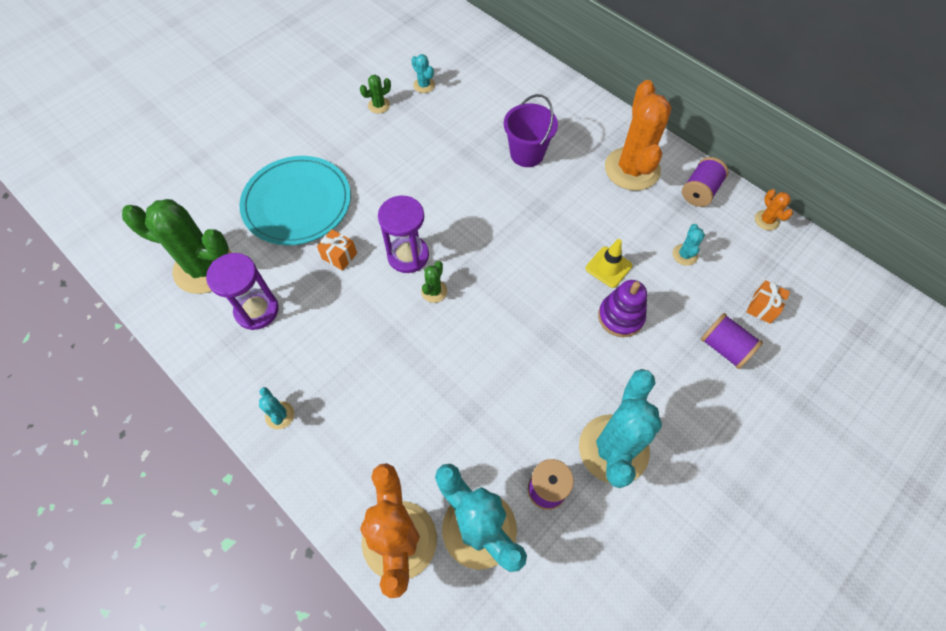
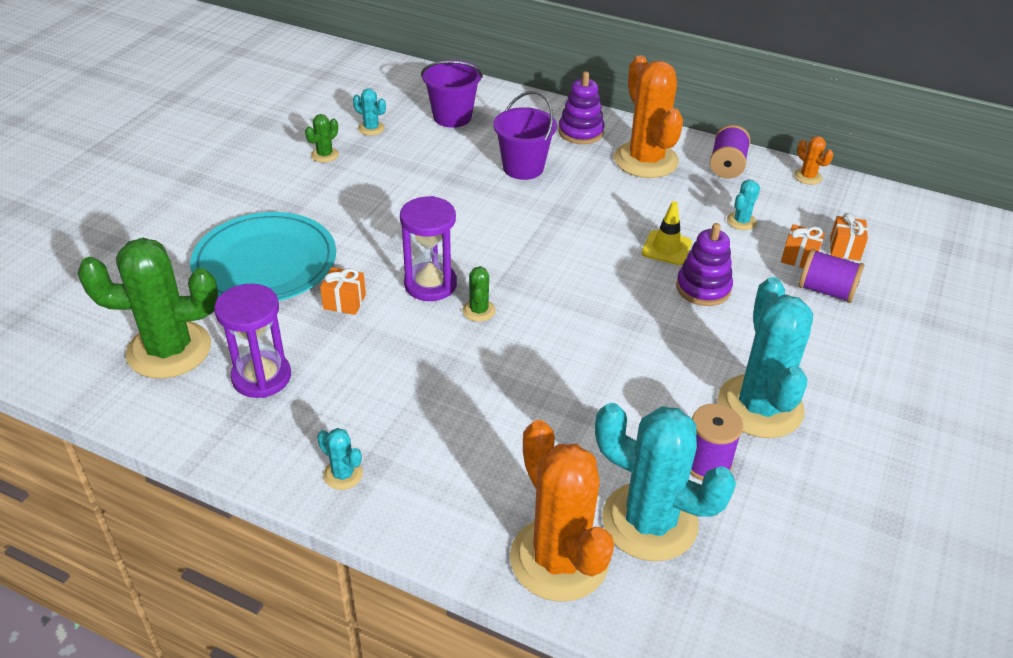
camera: 20 degrees left, 20 degrees down
turquoise cactus [672,224,705,266] -> turquoise cactus turned 45 degrees clockwise [727,179,760,230]
none -> purple bucket [421,60,483,128]
none -> purple stacking toy [558,72,604,144]
none -> orange gift [781,224,825,268]

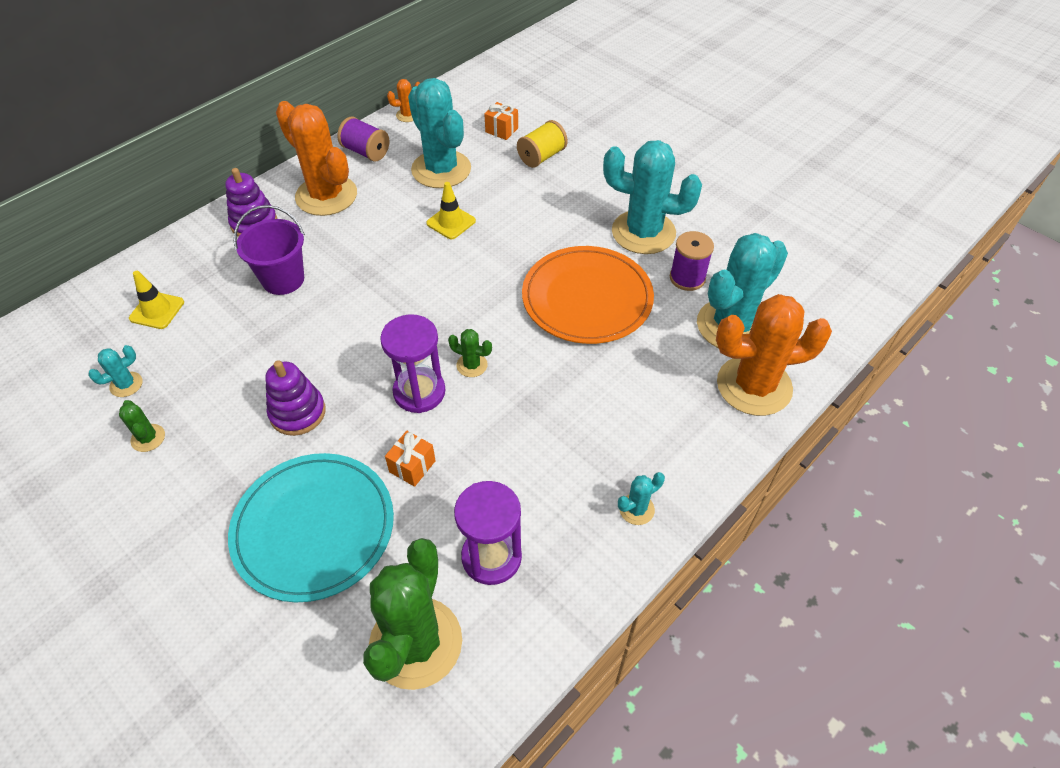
camera: 70 degrees left, 10 degrees up
purple bucket [421,60,483,128] -> yellow traffic cone [129,271,184,329]
orange cactus [614,56,683,178] -> orange cactus turned 45 degrees clockwise [276,101,357,216]
purple stacking toy [676,223,733,306] -> purple stacking toy moved to [265,360,326,436]
turquoise cactus [727,179,760,230] -> turquoise cactus [408,78,471,188], size x2.36
orange gift [781,224,825,268] -> none
purple spool [799,249,865,303] -> yellow spool [517,120,568,168]
none -> orange plate [522,246,654,344]

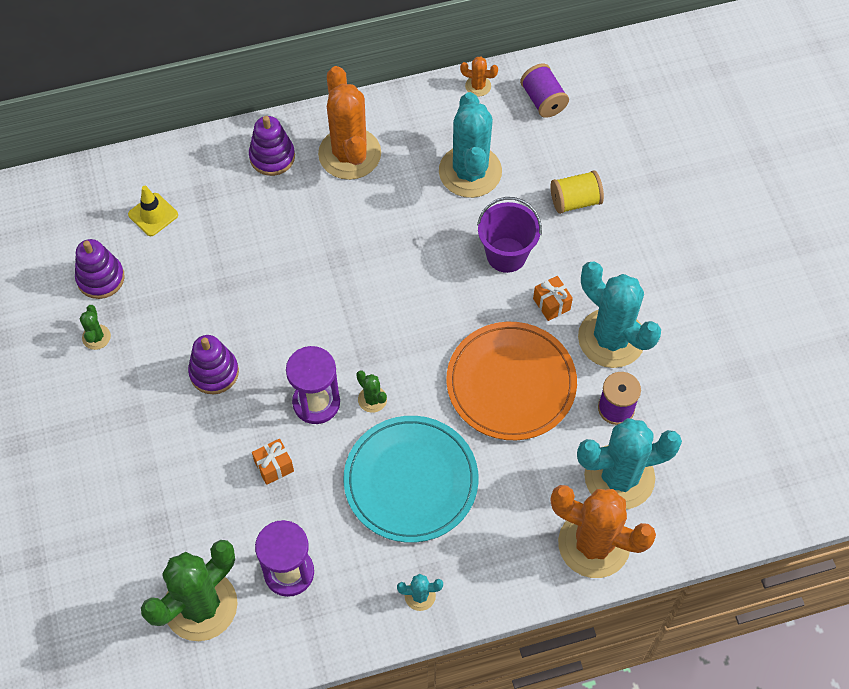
camera: 30 degrees right, 10 degrees up
turquoise cactus [88,345,142,397] -> purple stacking toy [75,239,125,299]
turquoise plate [228,453,394,603] -> turquoise plate moved to [343,416,479,543]
purple bucket [234,205,305,295] -> purple bucket moved to [477,197,542,273]
purple spool [337,117,390,162] -> purple spool moved to [520,63,569,118]
yellow traffic cone [426,182,476,239] -> none
orange gift [484,102,518,140] -> orange gift moved to [533,276,573,321]

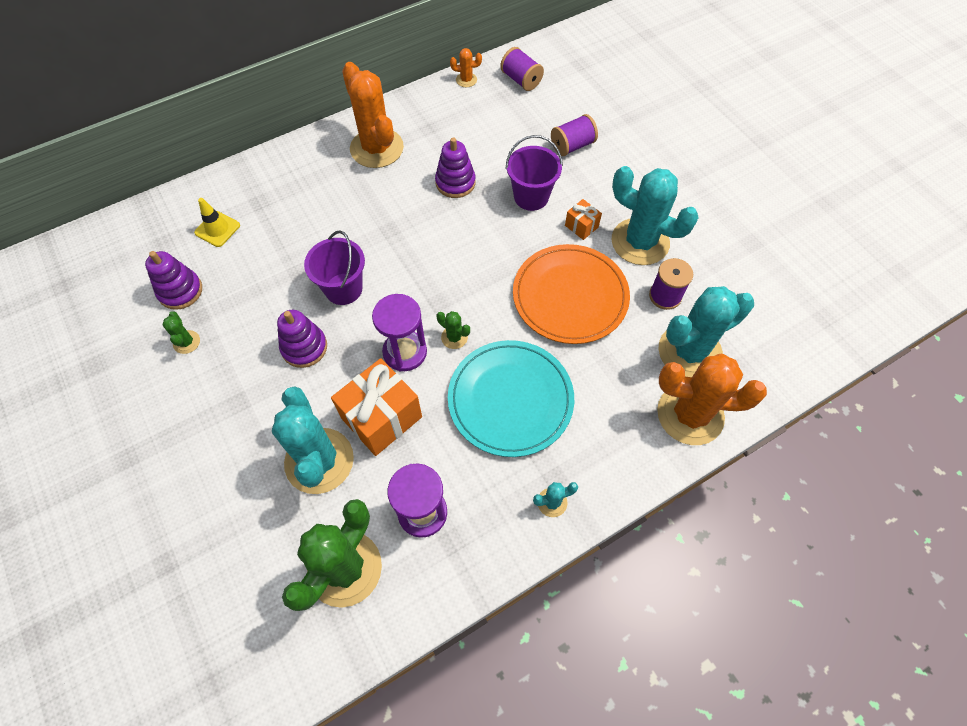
camera: 15 degrees left, 0 degrees up
purple stacking toy [249,116,295,176] -> purple stacking toy moved to [435,138,476,198]
orange gift [252,439,294,485] -> orange gift [331,358,422,456], size x2.07
turquoise cactus [439,92,502,198] -> turquoise cactus moved to [272,386,354,494]
yellow spool [550,170,604,214] -> purple spool [551,114,598,156]
none -> purple bucket [304,230,365,305]

